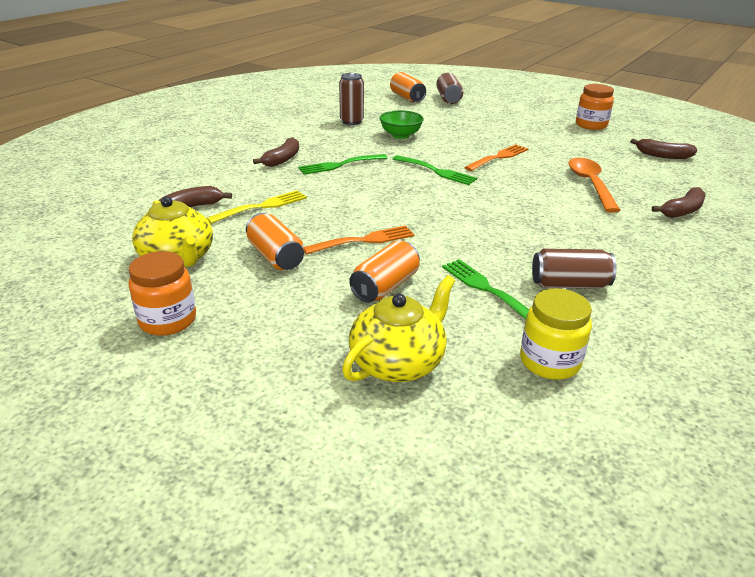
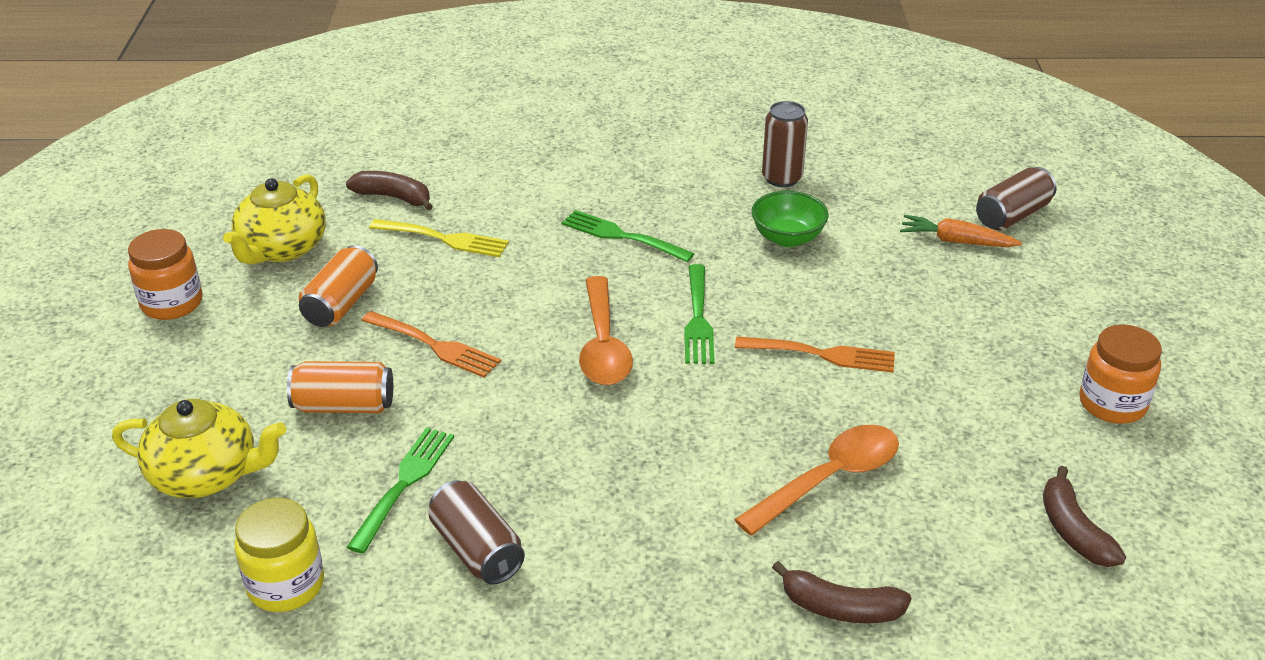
camera: 55 degrees right, 5 degrees up
brown banana [253,137,299,167] -> none
orange can [390,72,426,103] -> none
none -> orange spoon [579,276,633,385]
none -> orange carrot [900,215,1022,247]

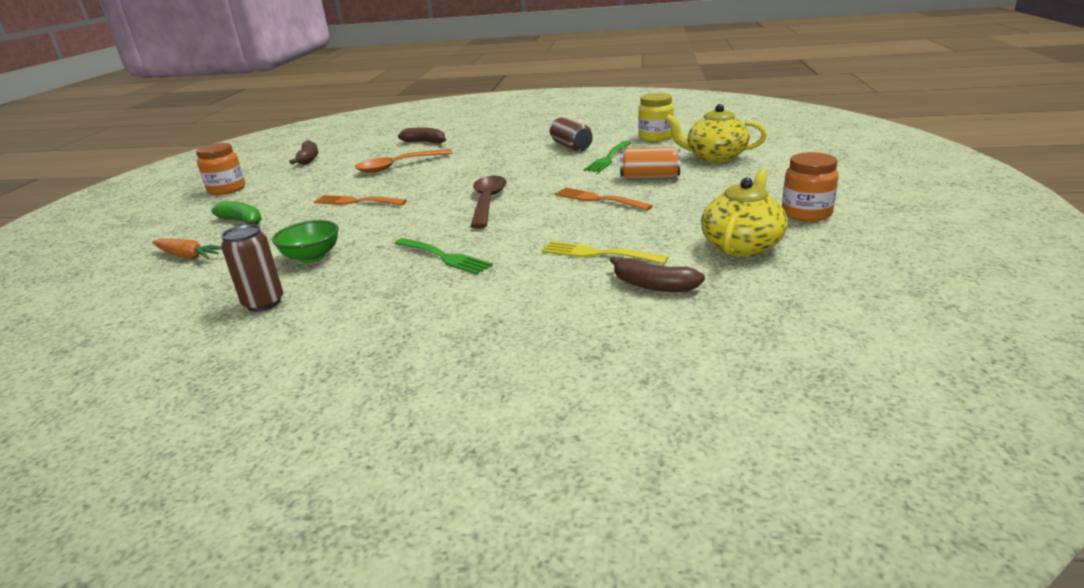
camera: 170 degrees left, 10 degrees down
orange can [299,245,378,327] -> none
orange spoon [579,276,633,385] -> brown spoon [470,176,506,229]
green fork [684,264,715,364] -> none
brown can [976,167,1057,230] -> none
none -> green banana [211,201,262,225]

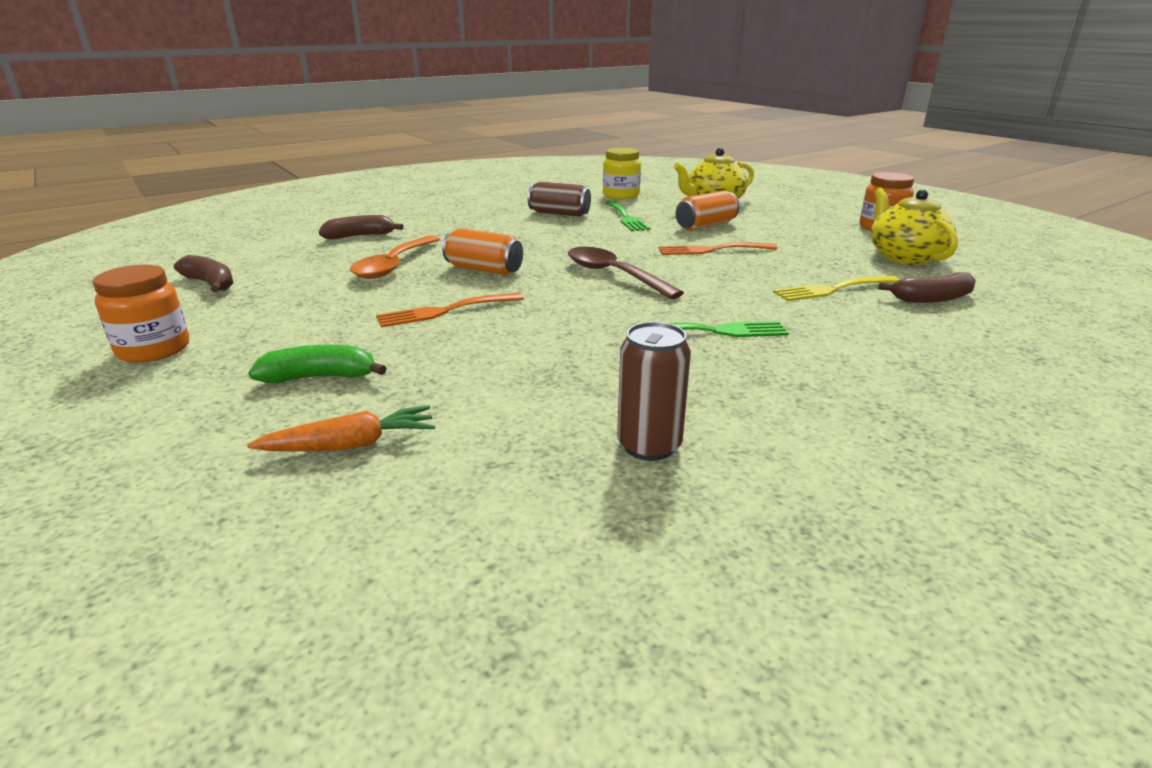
camera: 45 degrees left, 0 degrees up
green bowl [272,220,339,263] -> none
none -> orange can [442,228,523,275]

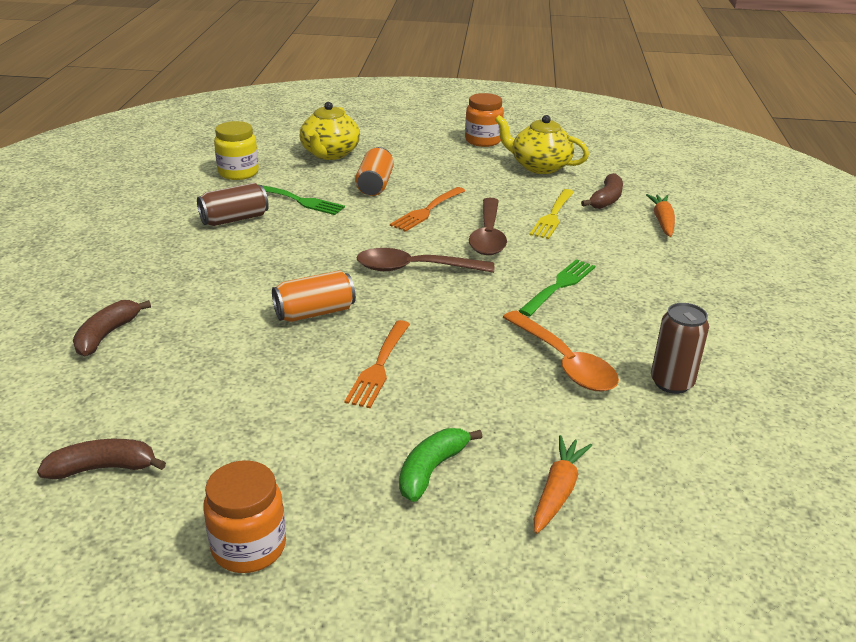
camera: 50 degrees left, 5 degrees up
orange spoon [350,235,440,279] -> orange spoon moved to [503,311,619,391]
none -> brown spoon [469,198,507,255]
none -> orange carrot [646,194,675,237]

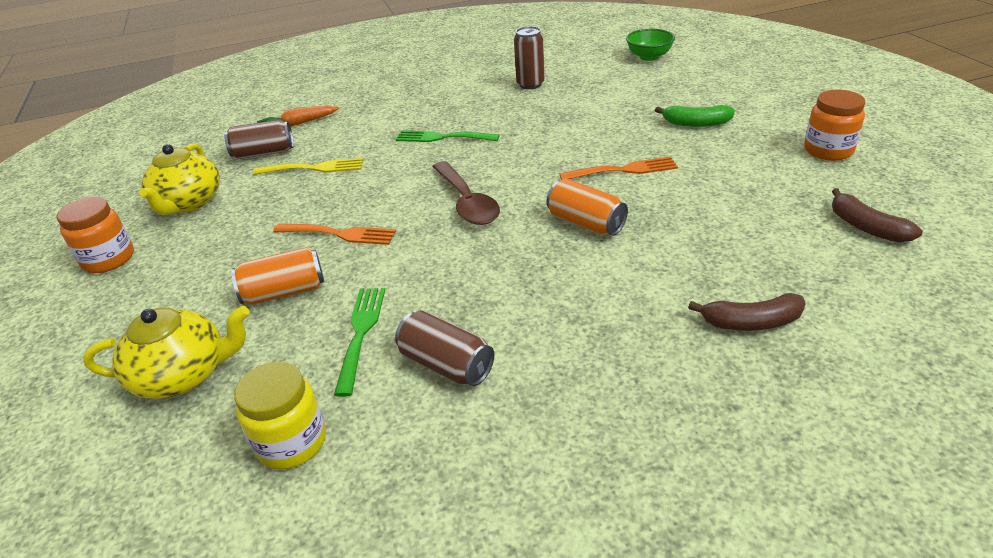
camera: 110 degrees left, 5 degrees up
brown spoon [469,198,507,255] -> none
orange spoon [503,311,619,391] -> none
orange carrot [534,435,592,534] -> none
brown banana [581,173,623,209] -> brown can [224,120,294,159]
none -> green bowl [626,29,675,61]

